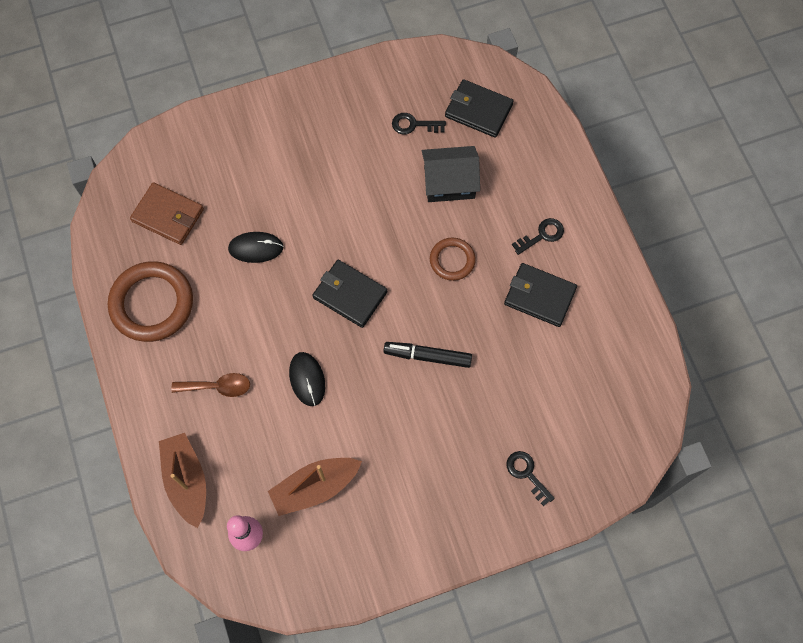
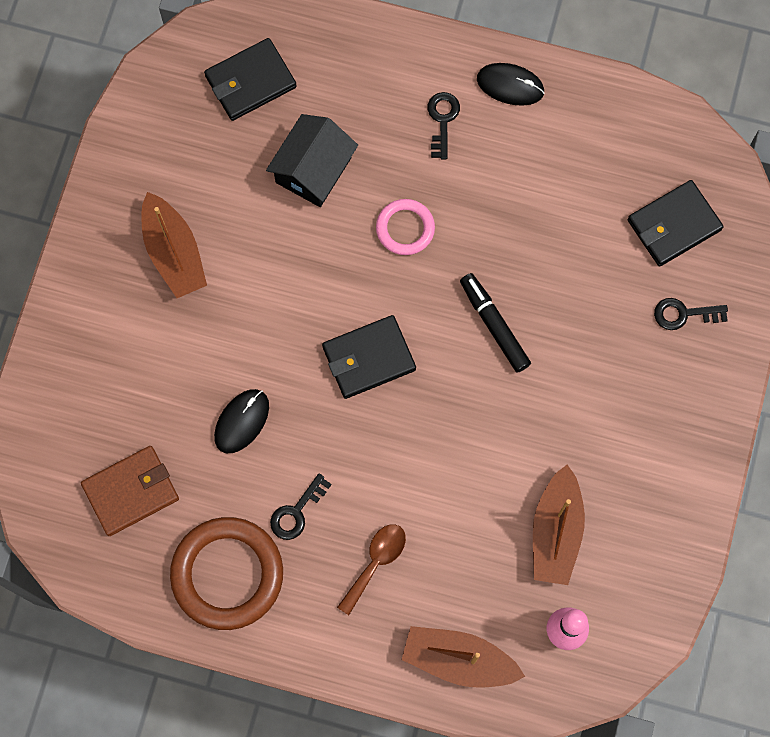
camera: 55 degrees left, 5 degrees up
black mouse [289,352,325,406] -> black mouse moved to [477,63,545,106]
black marker [383,342,472,368] -> black marker turned 105 degrees clockwise [460,273,531,373]
black key [392,113,446,134] -> black key moved to [270,473,332,540]
brown ring [430,238,476,281] -> pink ring [376,199,435,255]
black wallet [504,263,577,327] -> black wallet moved to [628,180,724,267]
none -> brown boat [142,192,207,298]

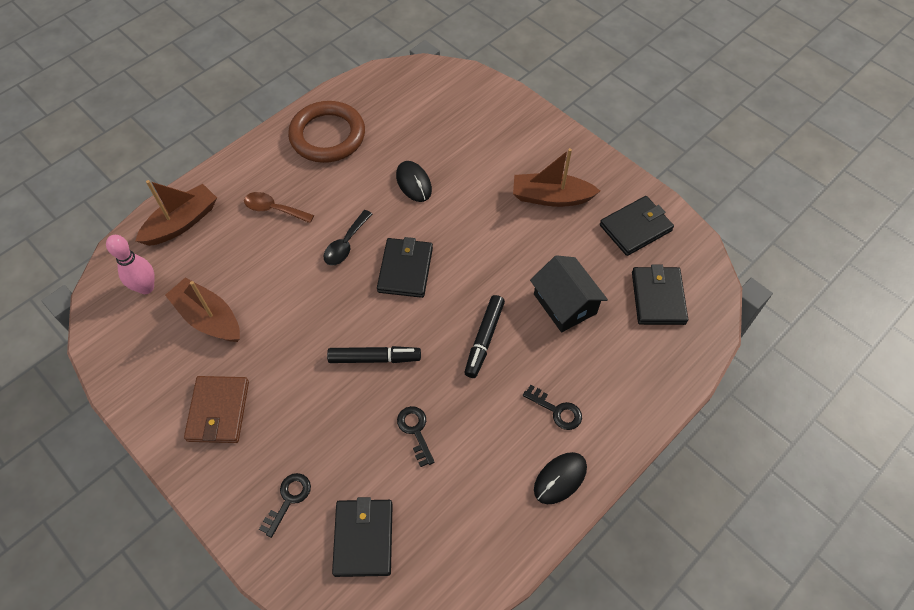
camera: 120 degrees right, 15 degrees down
brown wallet [81,446,179,536] -> brown wallet moved to [184,376,249,443]
black key [270,473,332,540] -> black key moved to [397,406,434,467]
brown spoon [337,524,406,615] -> brown spoon turned 135 degrees clockwise [244,192,314,223]
pink ring [376,199,435,255] -> black marker [464,295,505,378]
none -> black spoon [324,210,372,266]
none -> black wallet [600,196,674,256]

